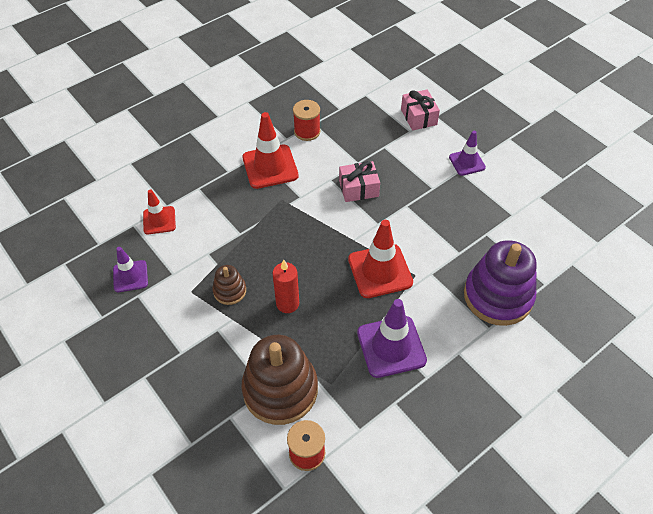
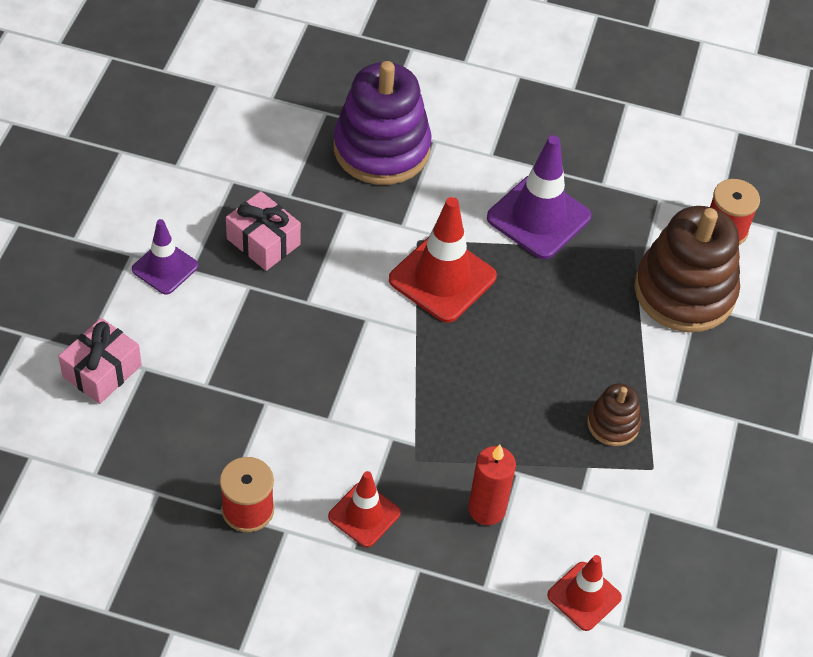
camera: 130 degrees left, 0 degrees up
purple traffic cone [113,247,148,292] -> none
red traffic cone [243,112,299,189] -> red traffic cone [328,471,401,547], size x0.60
red candle [273,260,299,313] -> red candle moved to [468,445,516,525]
pink gift [339,161,380,202] -> pink gift moved to [226,191,301,271]

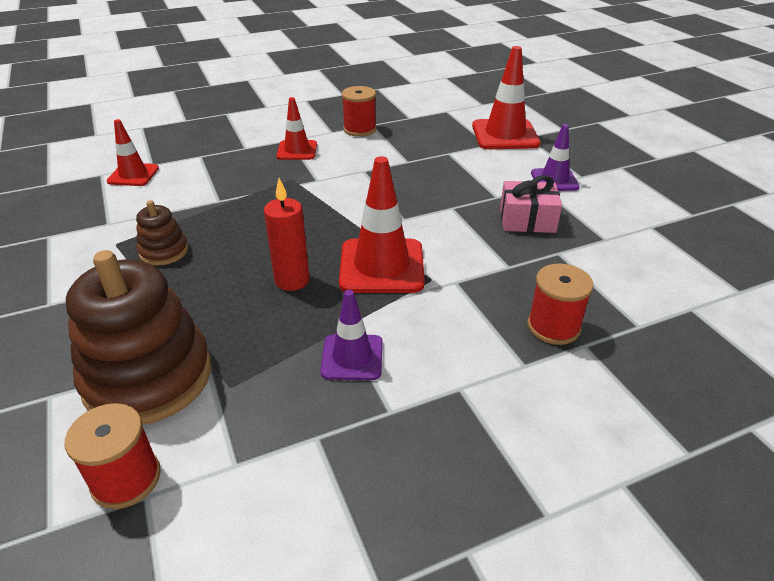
camera: 145 degrees right, 15 degrees down
pink gift [58,318,142,404] -> red traffic cone [472,46,541,149]
purple stacking toy [334,61,432,185] -> red spool [528,264,594,345]
red candle [468,445,516,525] -> red candle moved to [264,178,310,291]
purple traffic cone [487,135,591,259] -> purple traffic cone [320,290,383,380], size x0.60

